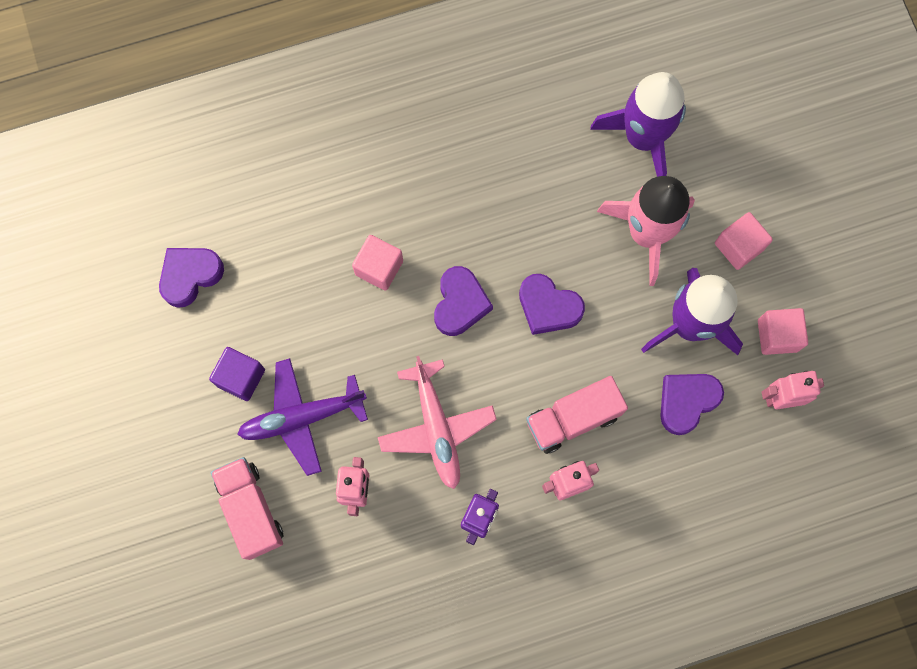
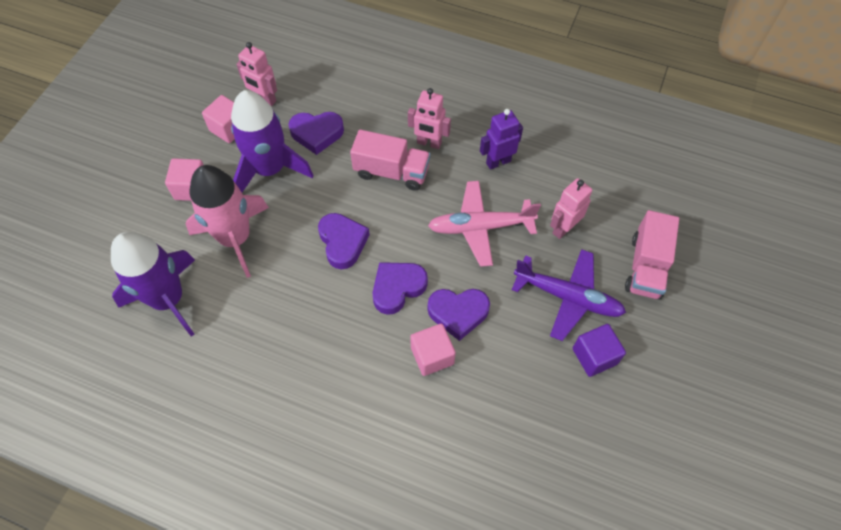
camera: 140 degrees left, 15 degrees down
purple heart [159,248,224,308] -> purple heart moved to [428,289,490,341]
pink plane [378,356,497,489] -> pink plane turned 120 degrees counterclockwise [428,181,541,267]

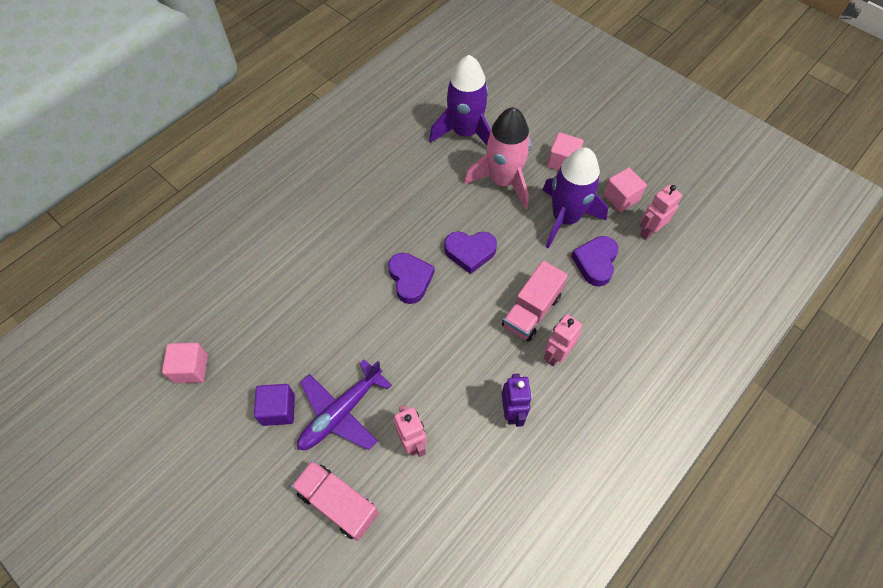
camera: 110 degrees right, 0 degrees up
pink cube [410,323,456,376] -> pink cube moved to [162,343,208,383]
pink plane [428,181,541,267] -> none
purple heart [428,289,490,341] -> none

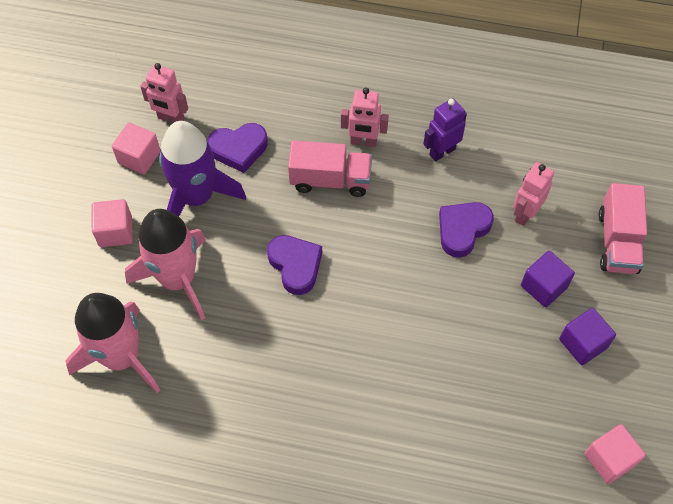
camera: 120 degrees left, 0 degrees up
purple plane [297,359,392,450] -> purple cube [521,251,575,307]
purple heart [388,253,435,304] -> purple heart moved to [439,202,494,258]
purple rocket [429,55,491,146] -> pink rocket [65,293,160,393]

